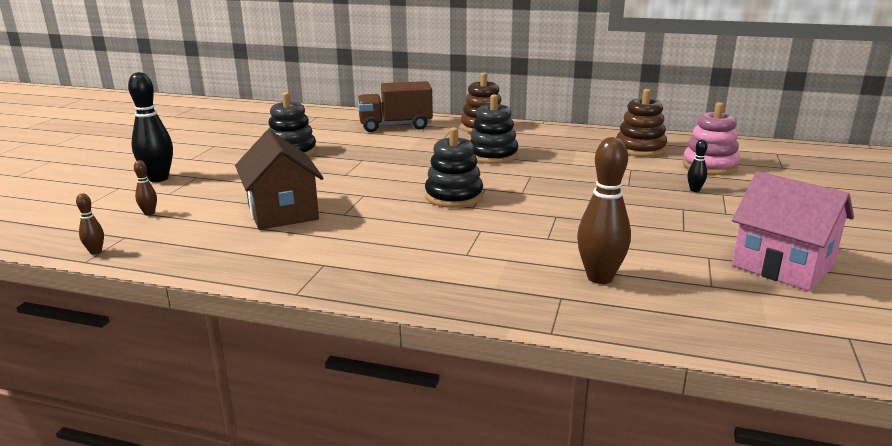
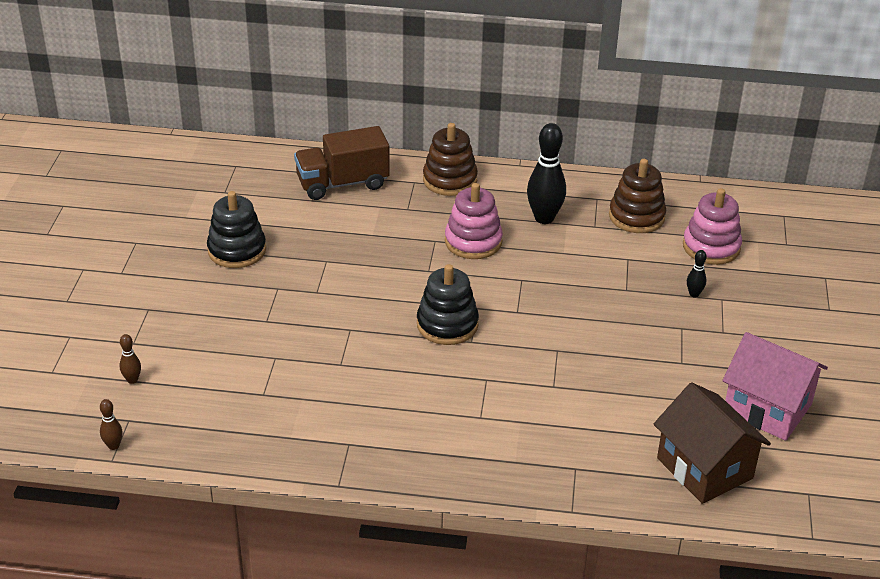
camera: 10 degrees left, 15 degrees up
black bowling pin [128,72,173,182] -> black bowling pin moved to [527,123,566,224]
brown house [235,130,324,230] -> brown house moved to [654,382,771,504]
black stacking toy [470,94,518,164] -> pink stacking toy [445,183,503,259]
brown bowling pin [577,137,631,284] -> none

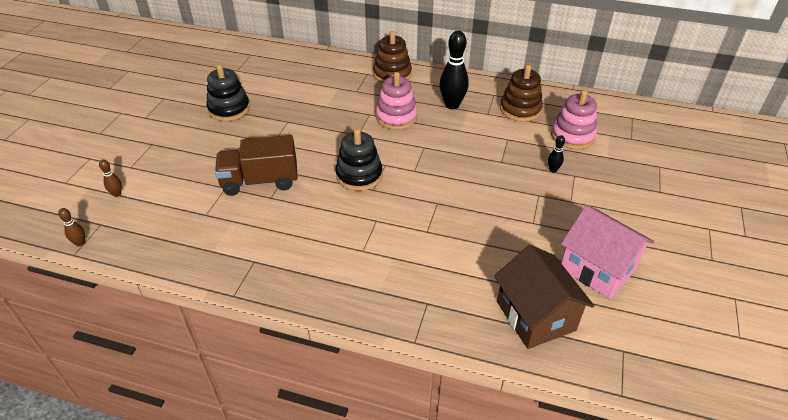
camera: 10 degrees right, 5 degrees up
brown truck [294,126,390,200] -> brown truck moved to [215,135,298,196]

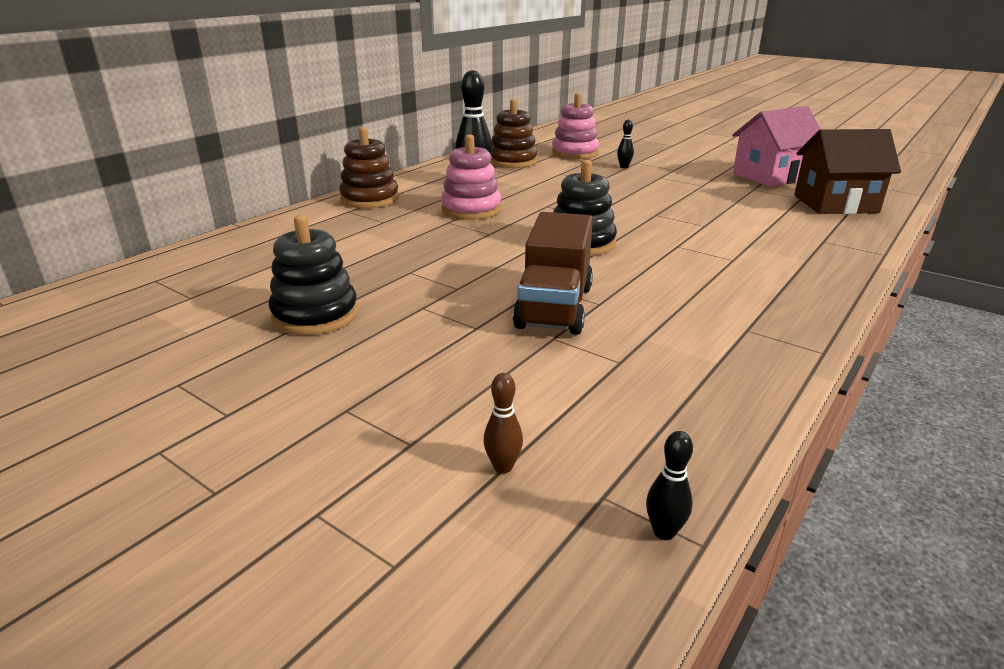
camera: 70 degrees left, 15 degrees down
brown bowling pin [58,208,85,246] -> black bowling pin [646,431,693,540]

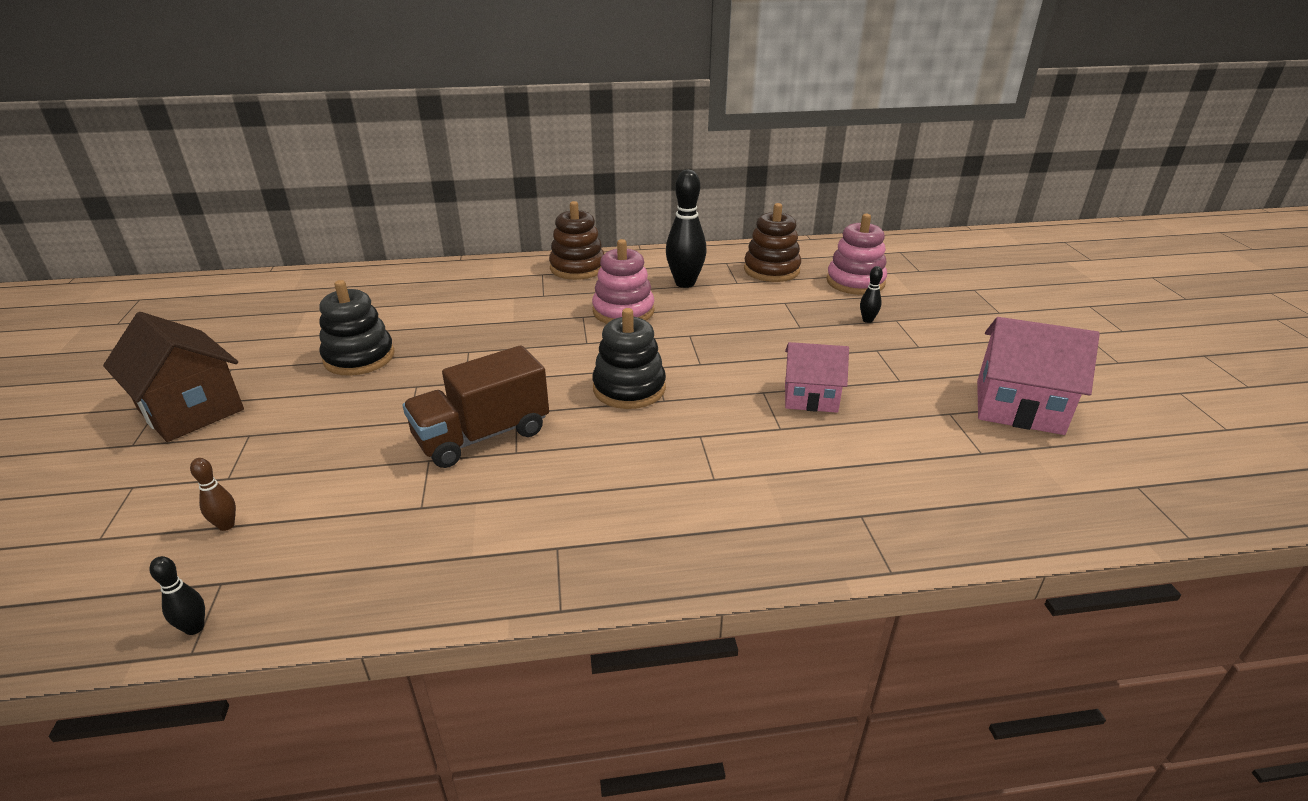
camera: 45 degrees right, 5 degrees up
brown house [794,129,901,214] -> brown house moved to [103,312,244,442]
none -> pink house [785,342,849,413]

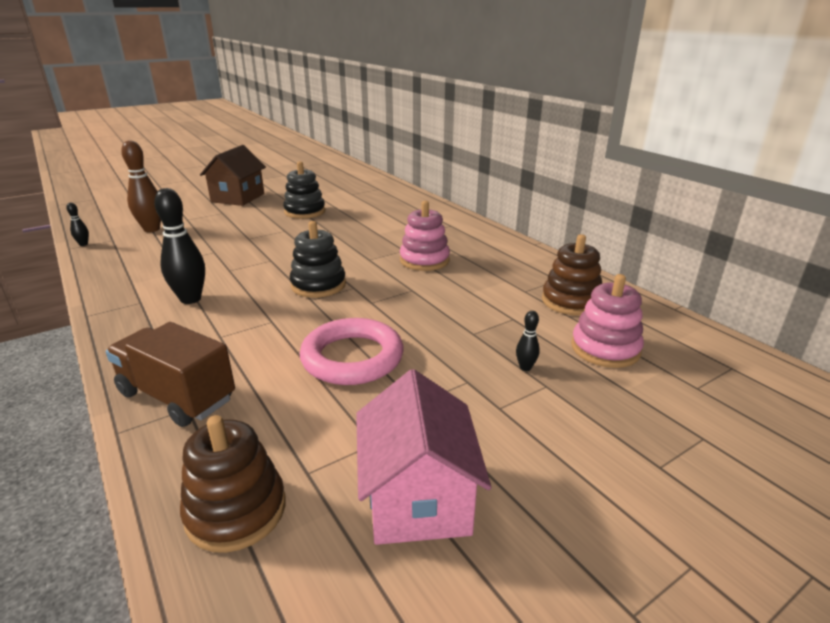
camera: 65 degrees right, 5 degrees down
brown bowling pin [190,458,236,531] -> brown bowling pin [121,140,161,232], size x2.14
brown truck [402,345,549,468] -> brown truck moved to [106,322,235,427]
brown stacking toy [549,201,604,280] -> brown stacking toy moved to [180,415,286,553]
black bowling pin [666,169,707,288] -> black bowling pin moved to [154,188,205,304]
pink house [785,342,849,413] -> pink ring [300,318,404,385]

